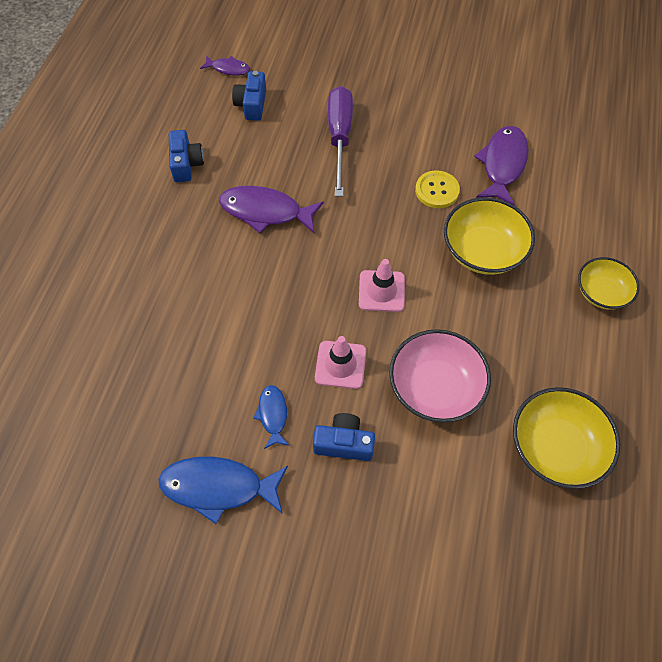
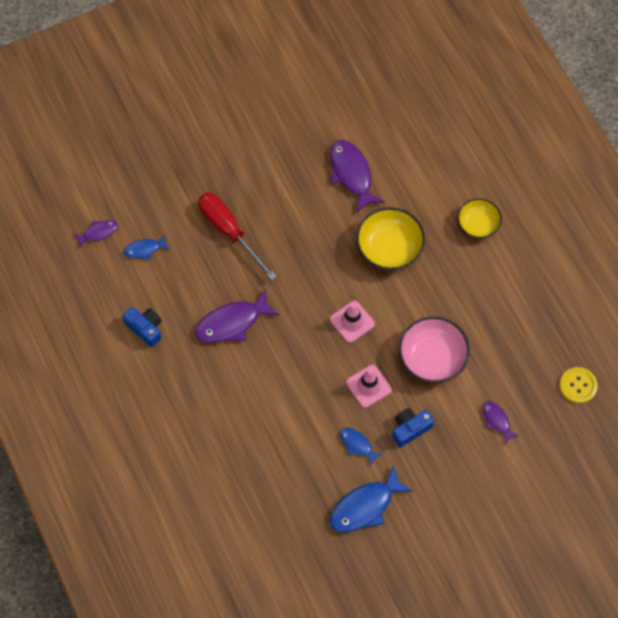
camera: 40 degrees left, 5 degrees up
blue camera [232,71,266,121] -> blue fish [124,235,170,260]
purple screwdriver [328,86,353,197] -> red screwdriver [198,193,277,280]
yellow button [415,170,460,208] -> yellow button moved to [560,367,598,404]
yellow bowl [513,387,621,489] -> none
none -> purple fish [483,401,520,444]

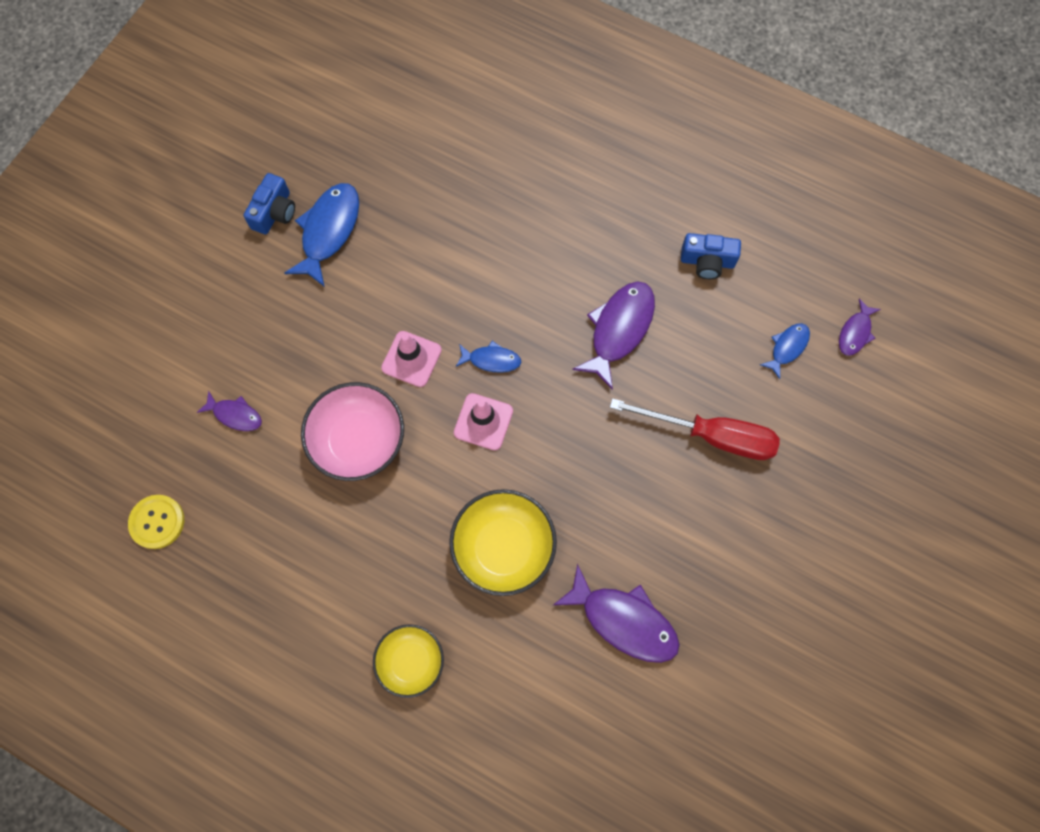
camera: 145 degrees right, 5 degrees up
blue fish [340,428,382,466] -> blue fish moved to [456,341,521,373]
blue camera [392,408,434,447] -> blue camera moved to [244,173,295,234]

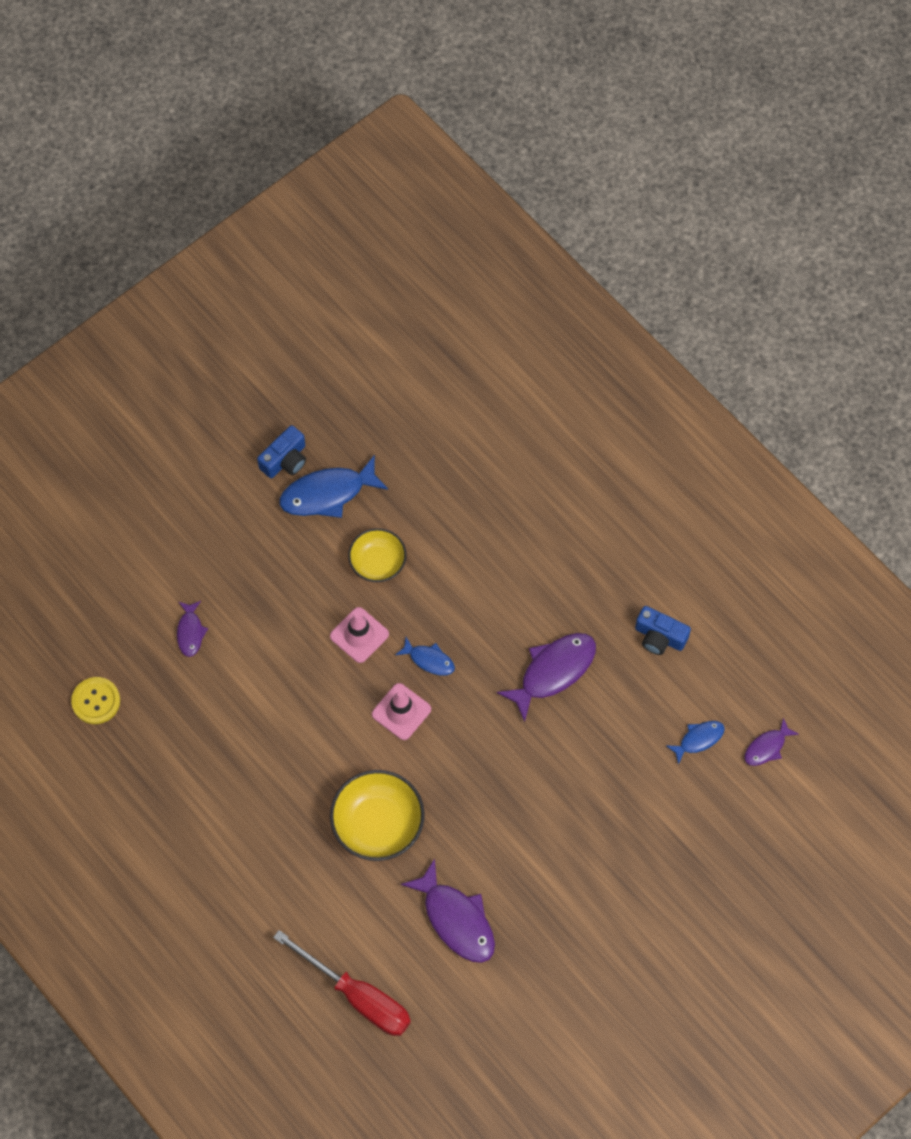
camera: 20 degrees right, 5 degrees down
purple fish [197,391,262,431] -> purple fish turned 45 degrees clockwise [177,601,208,657]
blue fish [284,183,359,287] -> blue fish turned 150 degrees counterclockwise [279,455,388,518]
pink bowl [301,382,404,481] -> none
yellow bowl [373,624,444,698] -> yellow bowl moved to [348,528,407,582]
red screwdriver [610,398,780,460] -> red screwdriver moved to [273,930,411,1036]

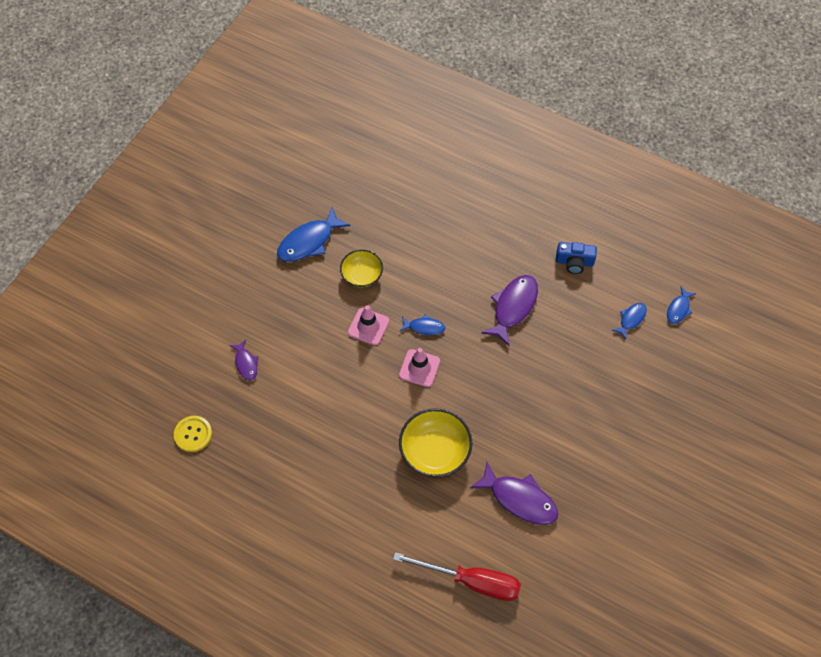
camera: 20 degrees left, 5 degrees down
blue camera [257,425,306,478] -> none
purple fish [745,718,799,766] -> blue fish [667,287,696,324]

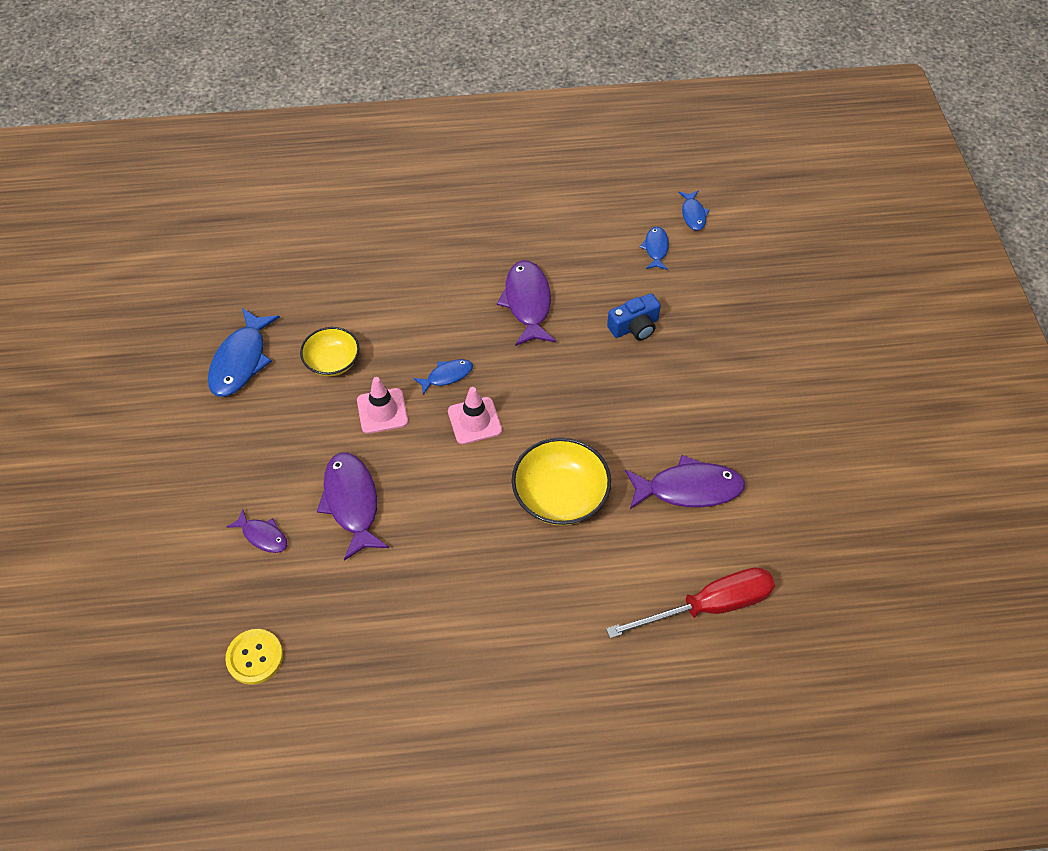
camera: 35 degrees left, 5 degrees down
blue camera [556,242,597,274] -> blue camera moved to [607,293,661,340]
none -> purple fish [317,453,389,561]

